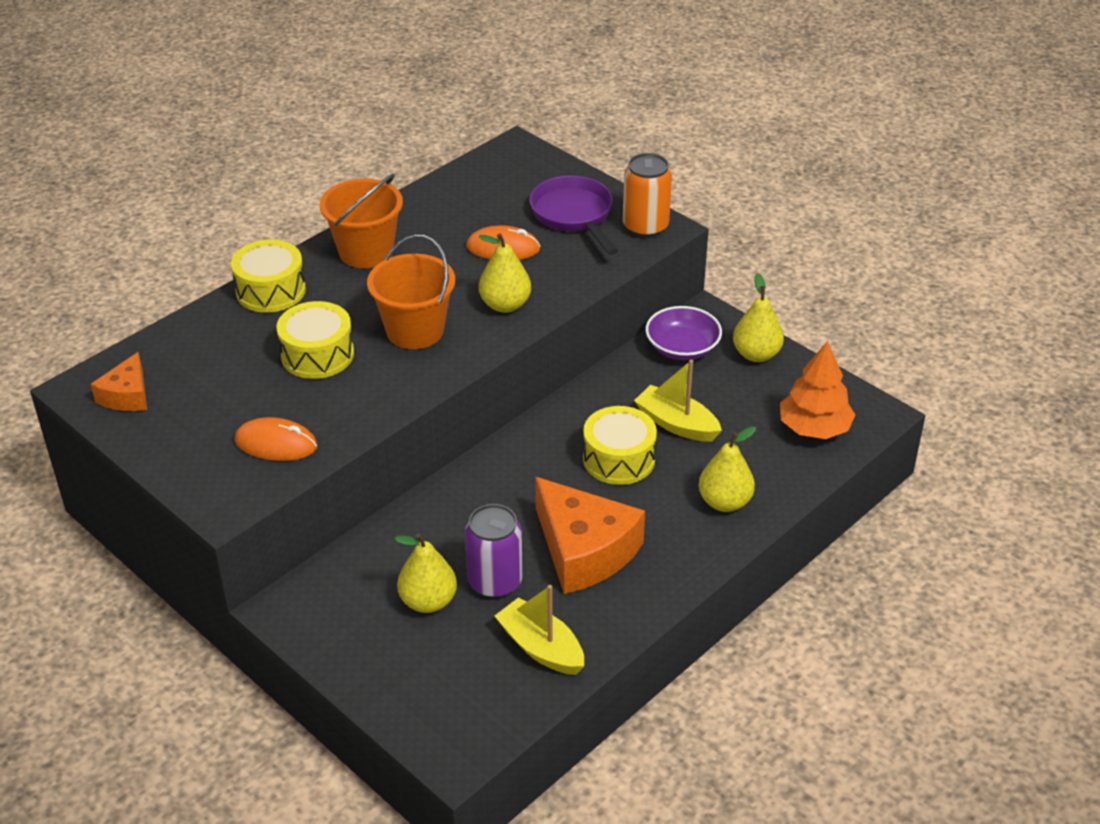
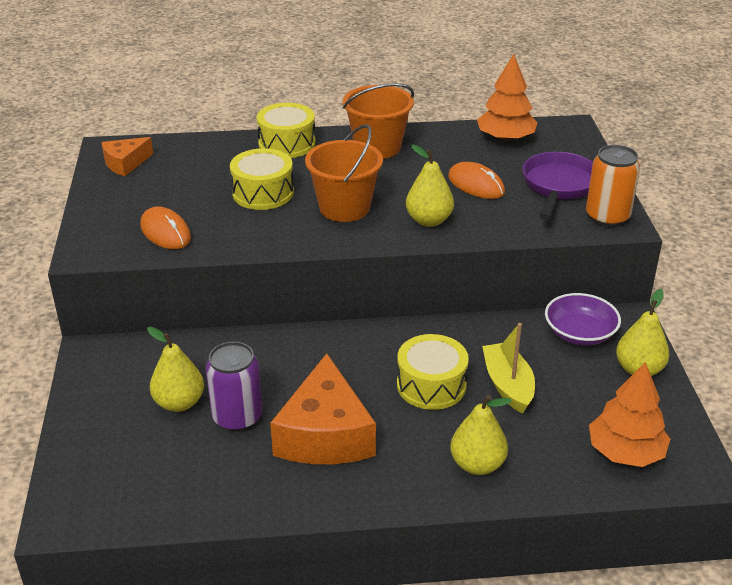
camera: 40 degrees right, 5 degrees down
yellow boat [495,585,584,675] -> none
none -> orange tree [477,54,537,142]

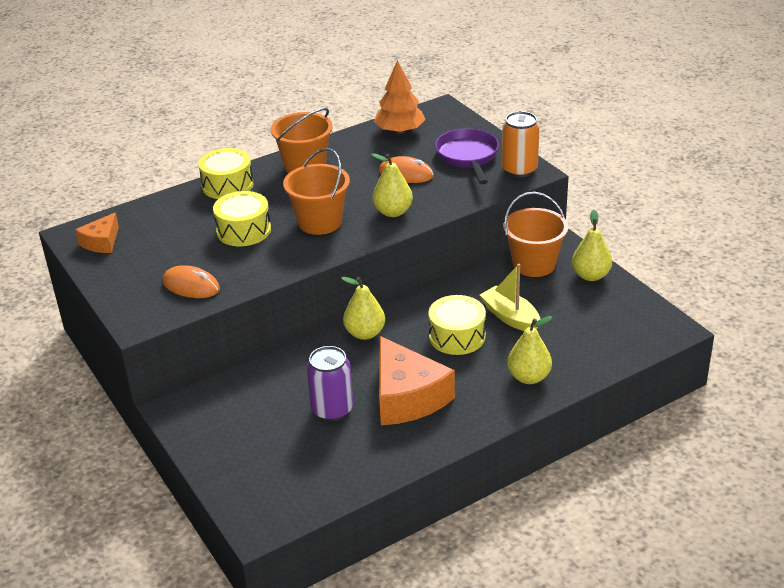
camera: 25 degrees left, 0 degrees up
yellow pear [147,327,204,412] -> yellow pear moved to [341,277,385,340]
purple bowl [545,293,621,346] -> orange bucket [503,192,568,277]
orange tree [589,362,670,467] -> none

